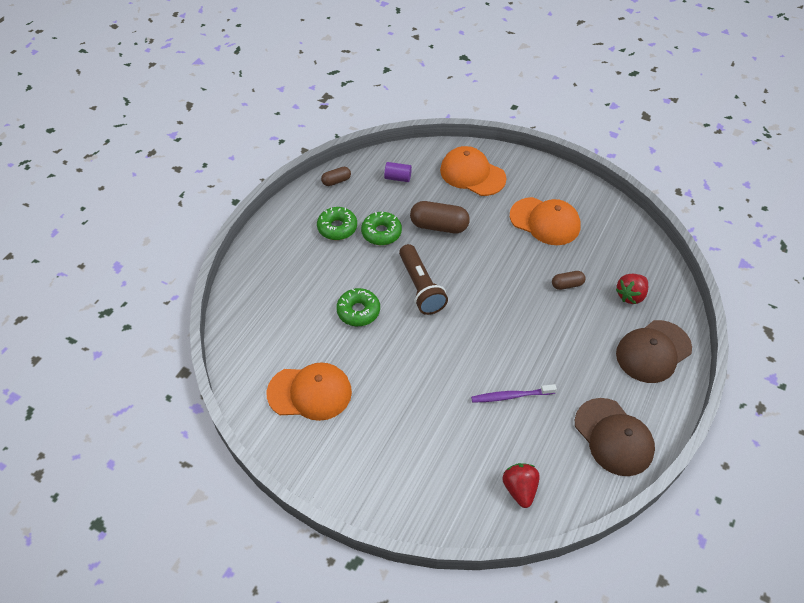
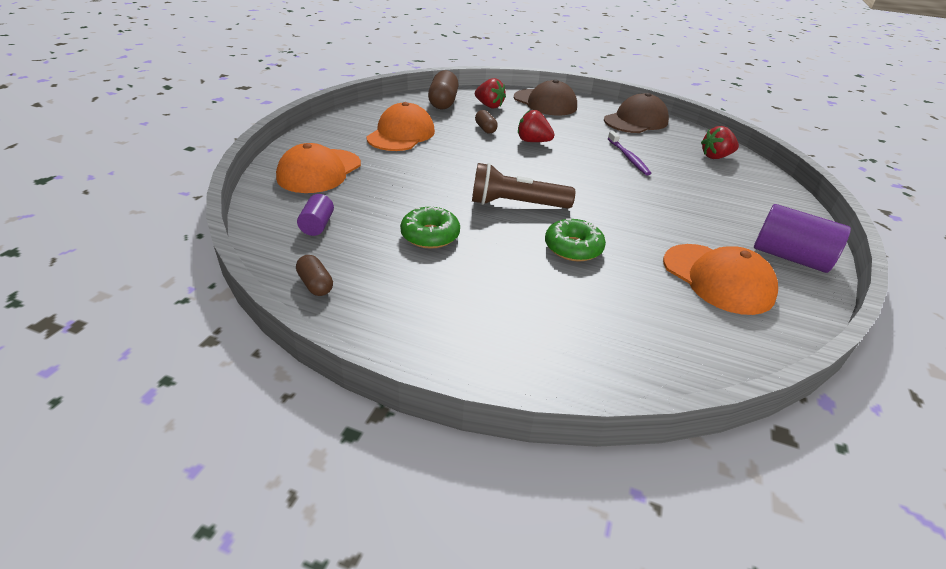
camera: 100 degrees left, 15 degrees down
orange cap [266,362,352,421] -> orange cap turned 150 degrees clockwise [663,244,778,315]
green donut [317,207,357,240] -> none
brown flashlight [399,244,448,315] -> brown flashlight turned 150 degrees counterclockwise [472,163,575,209]
brown capsule [410,201,470,233] -> brown capsule moved to [428,70,459,109]
none -> red strawberry [518,110,555,142]
none -> purple cylinder [754,204,851,273]

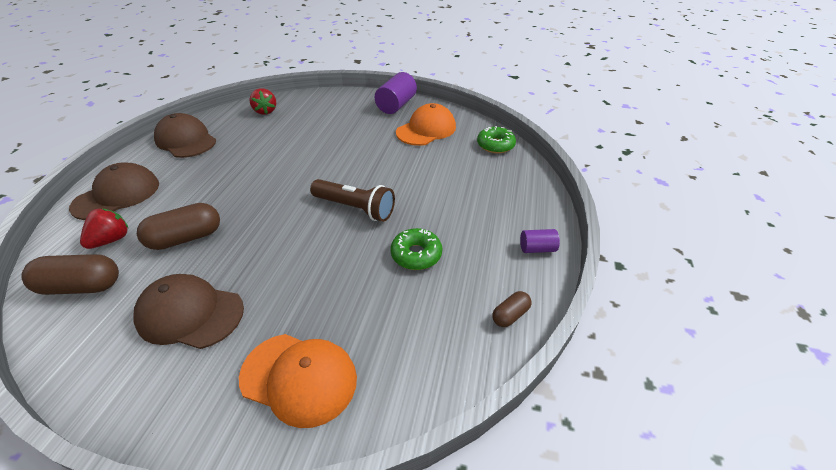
camera: 95 degrees left, 5 degrees up
purple cylinder [297,194,334,236] -> purple cylinder moved to [520,229,560,253]
orange cap [366,102,435,151] -> brown cap [133,274,244,349]
brown flashlight [472,163,575,209] -> brown flashlight turned 60 degrees counterclockwise [310,179,395,222]
brown capsule [475,110,498,133] -> brown capsule [137,203,220,250], size x1.84
red strawberry [518,110,555,142] -> none
green donut [545,218,606,261] -> green donut moved to [477,126,516,154]
purple toothbrush [608,131,651,175] -> none

